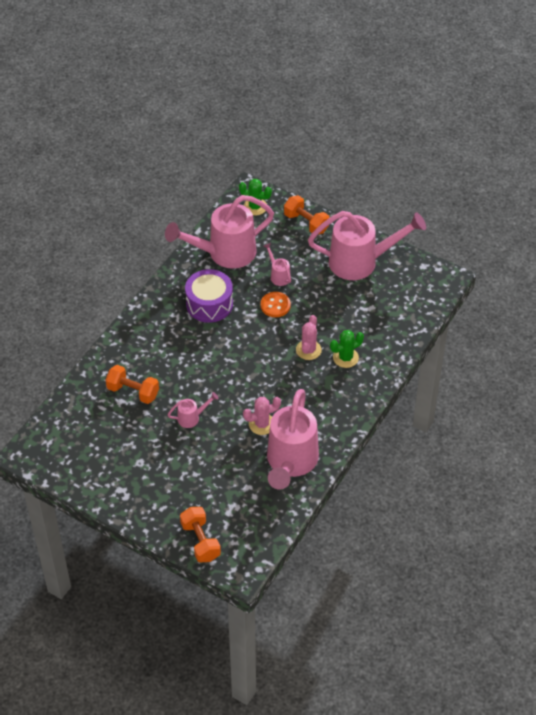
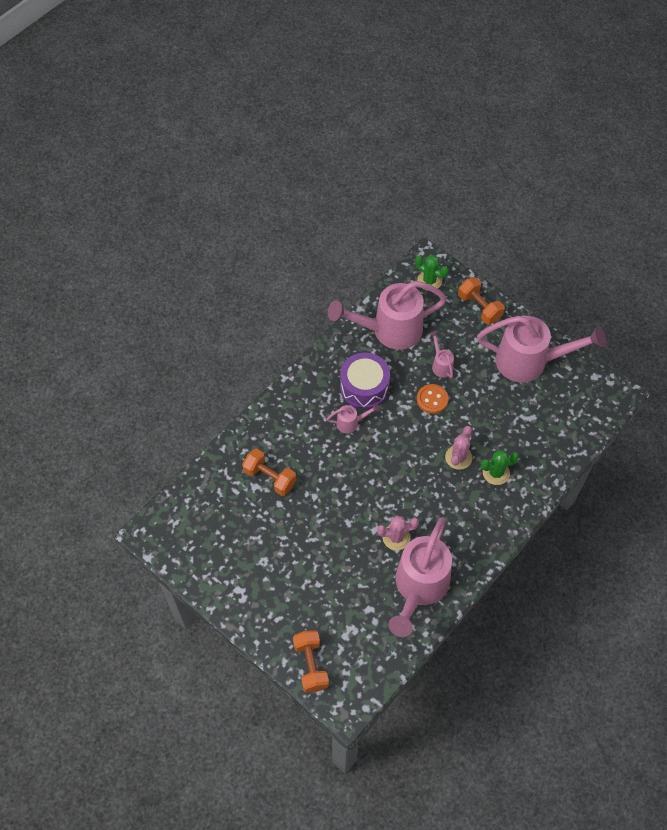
camera: 10 degrees right, 10 degrees up
pink watering can [168,392,219,428] -> pink watering can moved to [327,403,380,433]

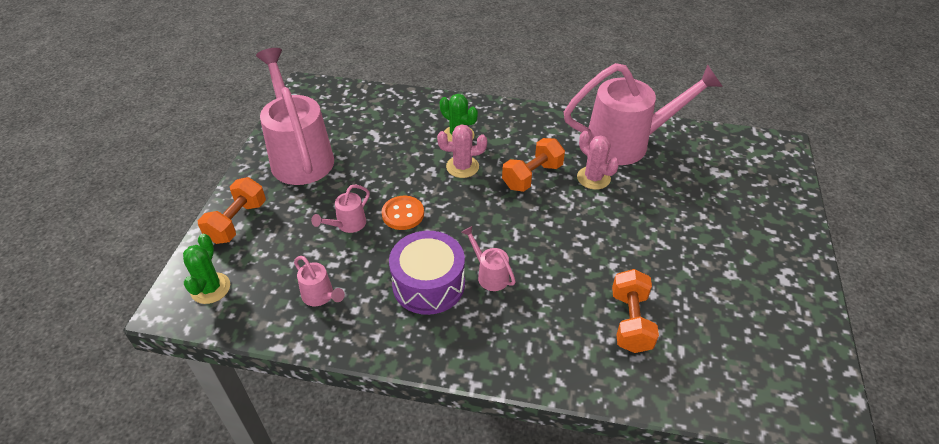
camera: 120 degrees left, 15 degrees down
orange dumbbell [293,630,329,693] -> orange dumbbell moved to [502,138,565,192]
pink watering can [328,281,447,350] -> pink watering can [294,256,345,306], size x0.42

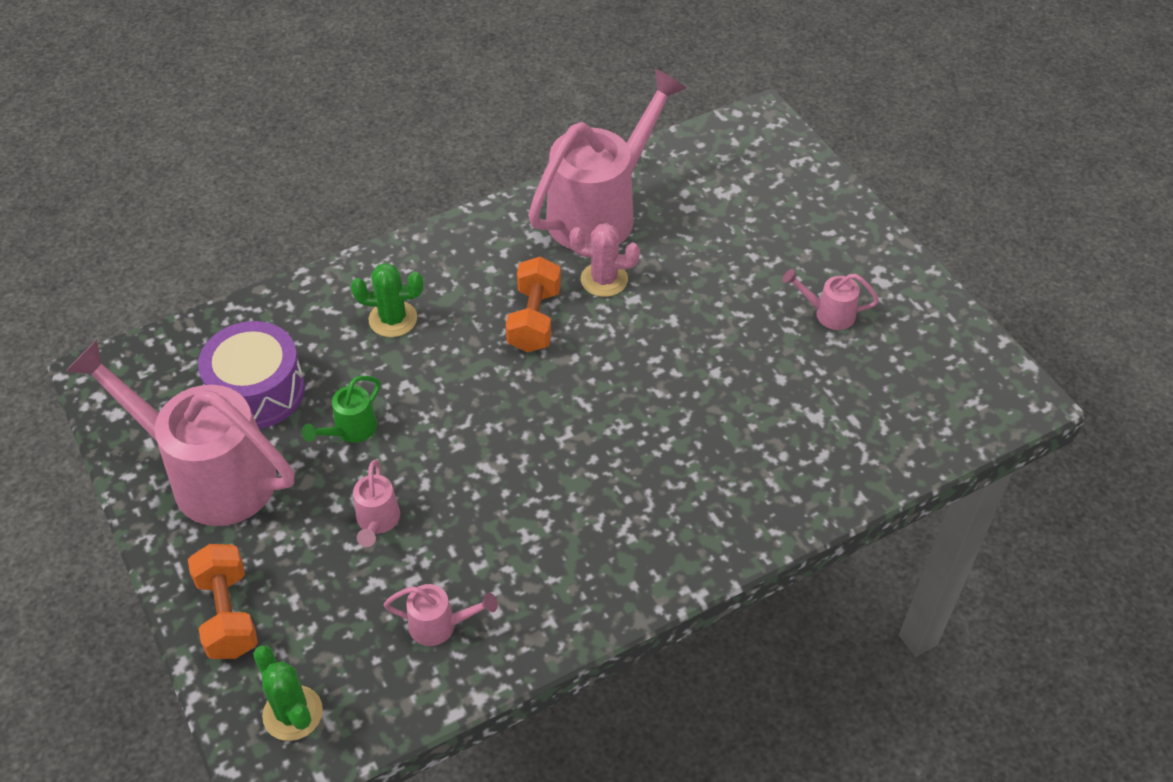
camera: 40 degrees left, 5 degrees up
orange button [382,196,424,230] -> none
purple drum [389,231,465,315] -> purple drum moved to [198,321,305,429]
pink cactus [437,124,487,178] -> none
pink watering can [462,226,516,291] -> pink watering can moved to [782,269,879,330]
orange dumbbell [612,269,659,353] -> none
none -> green watering can [302,376,380,443]

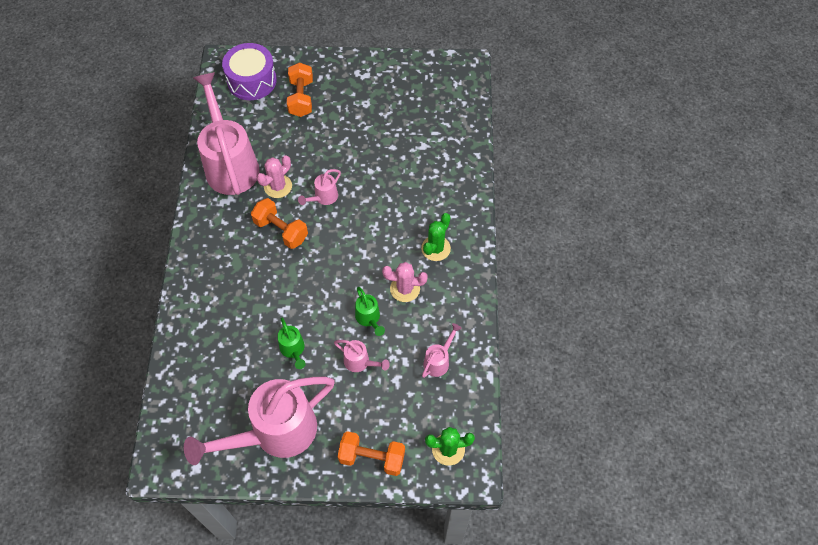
camera: 60 degrees left, 10 degrees up
purple drum [198,321,305,429] -> purple drum moved to [222,43,277,100]
green cactus [351,263,423,337] -> green cactus moved to [421,213,451,261]
pink watering can [782,269,879,330] -> pink watering can moved to [298,169,341,205]
none -> orange dumbbell [287,62,313,117]
none -> green watering can [355,287,385,336]
none -> pink cactus [382,262,428,302]

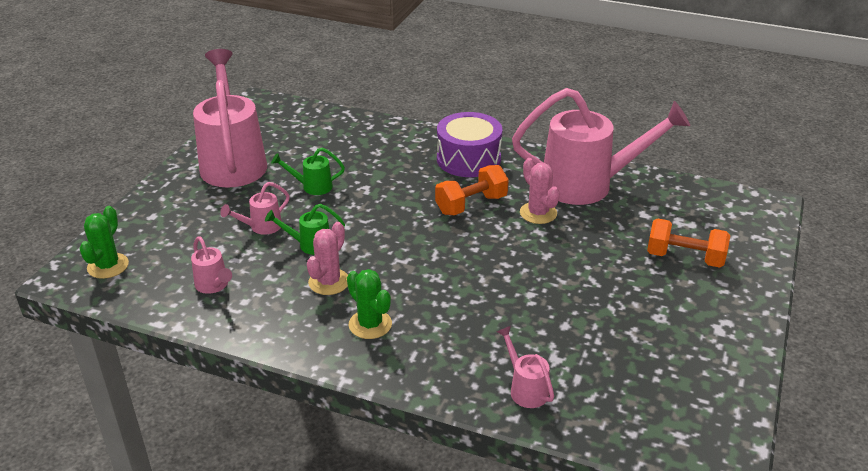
camera: 110 degrees right, 25 degrees down
purple drum [222,43,277,100] -> purple drum moved to [437,112,503,177]
pink watering can [298,169,341,205] -> pink watering can moved to [497,326,554,408]
orange dumbbell [338,431,405,476] -> none

